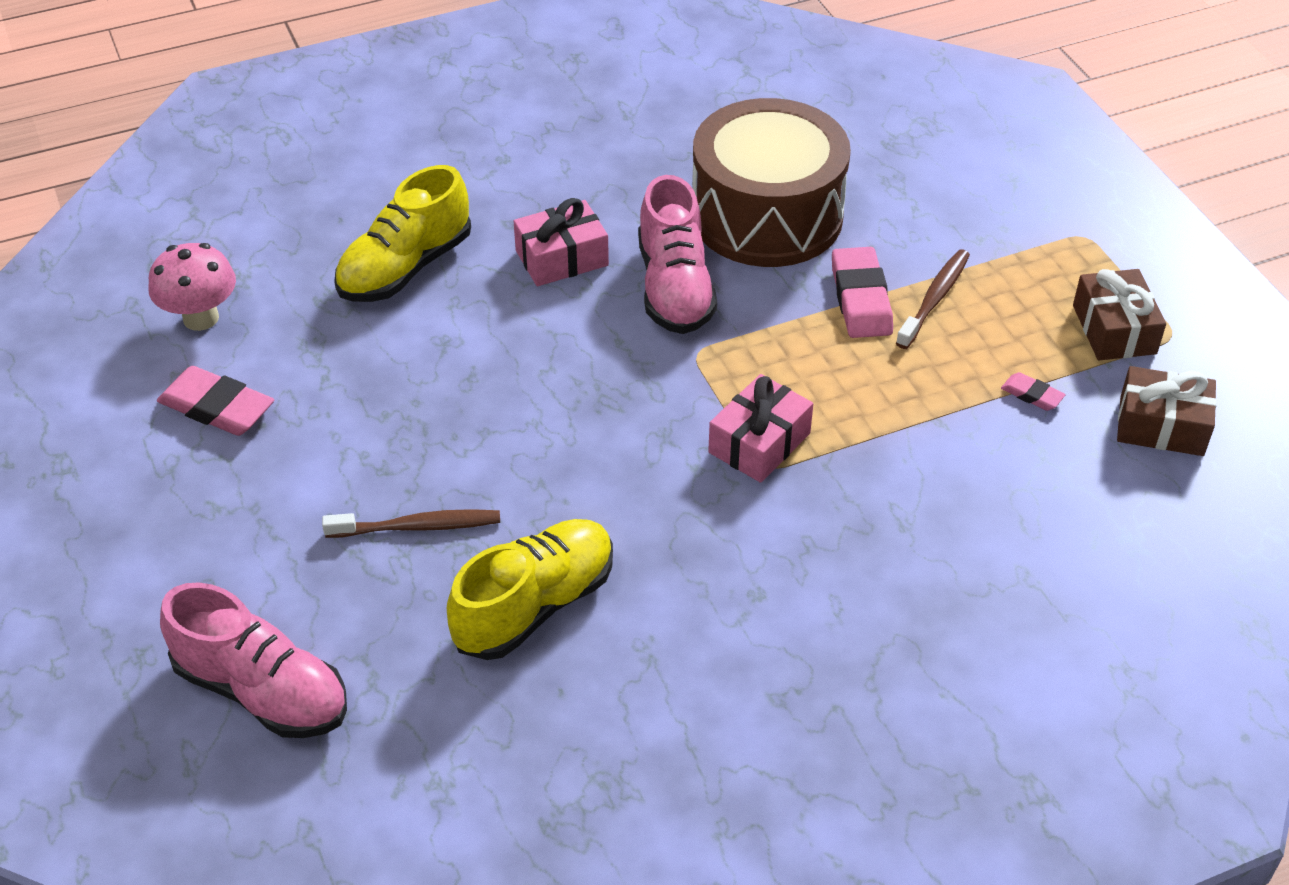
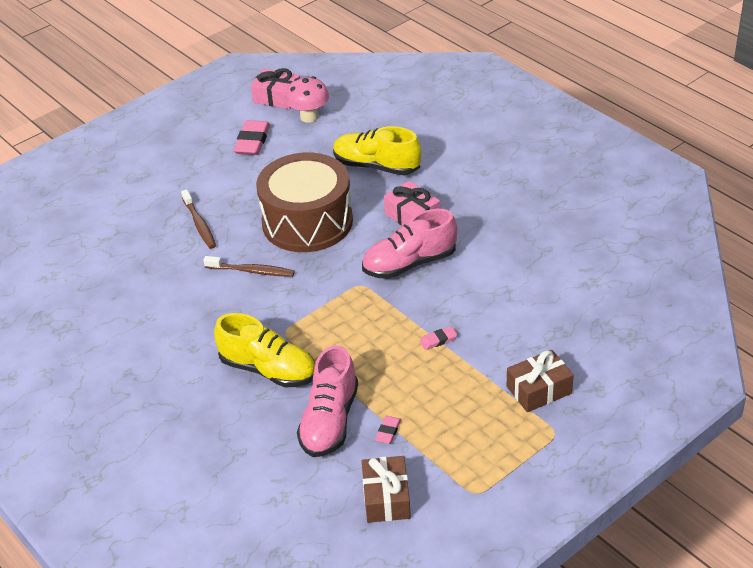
camera: 75 degrees right, 5 degrees down
pink shoe [160,582,347,738] -> pink shoe moved to [297,345,358,457]
yellow shoe [447,519,613,660] -> yellow shoe moved to [214,313,315,387]
brown drum [692,98,851,267] -> brown drum moved to [256,152,353,252]
pink gift [708,374,813,483] -> pink gift moved to [251,68,300,109]
pink eraser [832,247,893,338] -> pink eraser [420,326,458,350], size x0.51
brown toothbrush [896,249,970,349] -> brown toothbrush moved to [203,256,295,277]
brown gift [1073,269,1166,361] -> brown gift moved to [507,350,573,412]

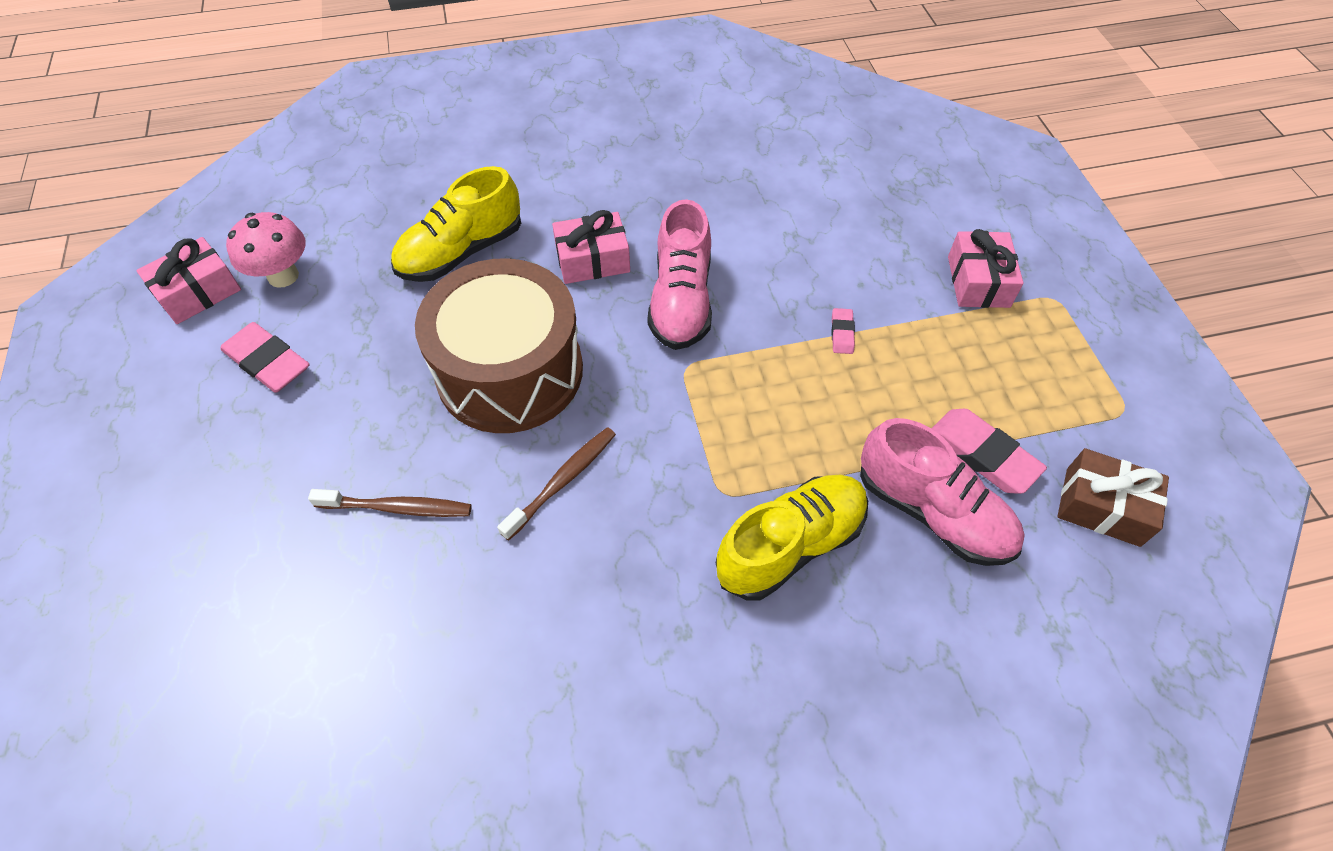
camera: 65 degrees left, 15 degrees up
pink eraser [375,416,401,444] -> pink eraser [931,409,1047,494], size x1.95
brown gift [507,350,573,412] -> pink gift [948,229,1024,308]

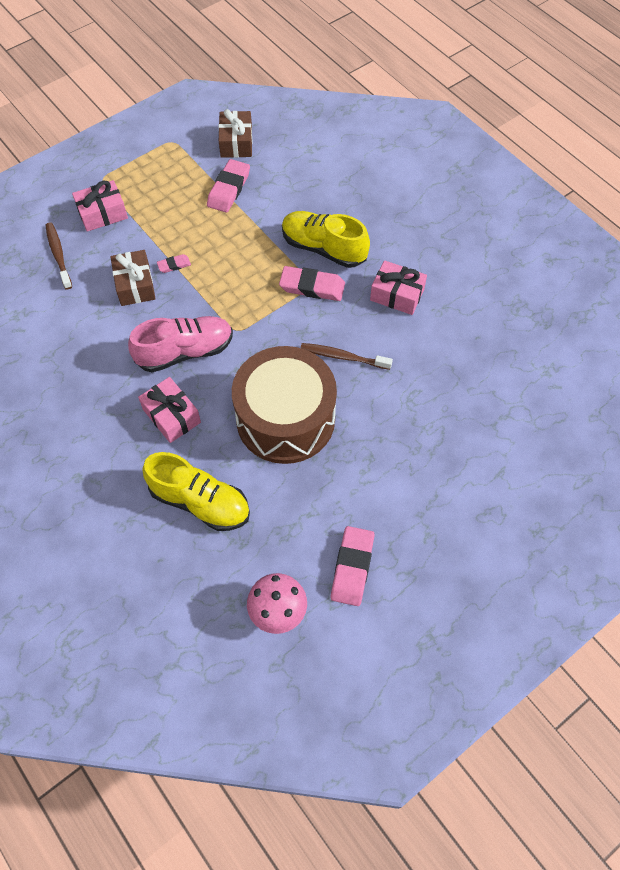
camera: 115 degrees left, 5 degrees up
pink gift [136,237,241,324] -> pink gift moved to [370,260,427,315]
brown toothbrush [308,489,472,517] -> brown toothbrush moved to [45,223,72,290]
pink shoe [860,418,1025,566] -> none
none -> brown gift [111,250,156,306]
none -> pink eraser [279,266,345,301]

